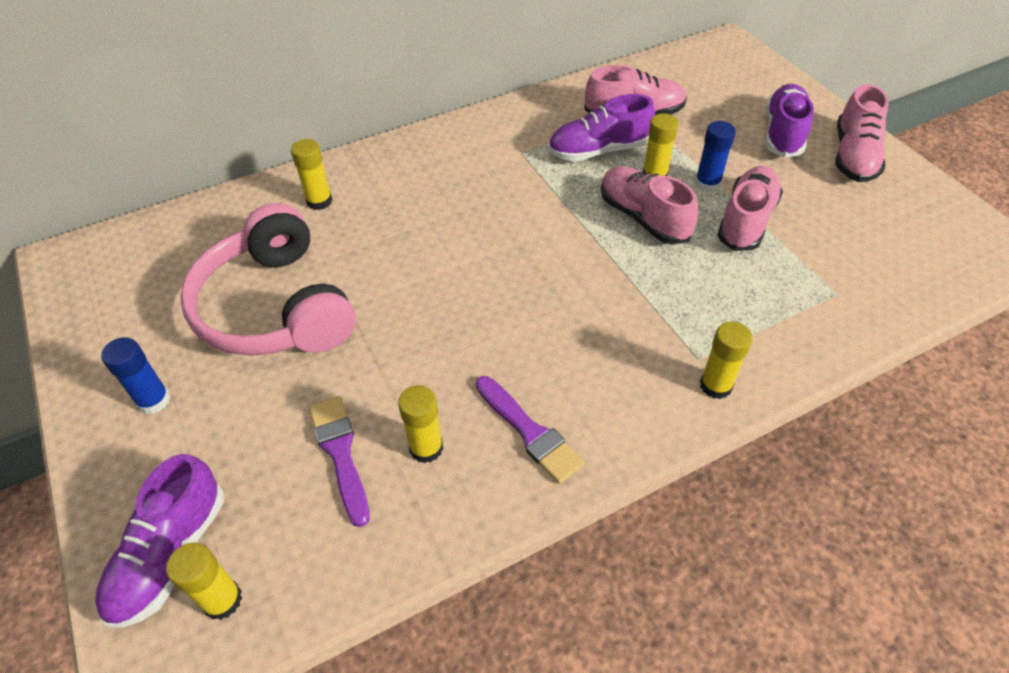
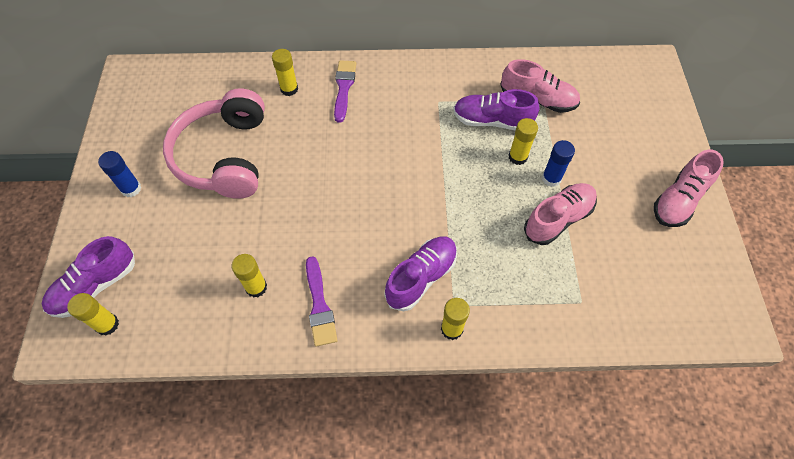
camera: 25 degrees right, 10 degrees up
purple brush [309,396,370,527] -> purple brush moved to [334,60,356,123]
pink shoe [601,166,698,244] -> none
purple shoe [765,84,814,158] -> purple shoe moved to [384,237,457,311]

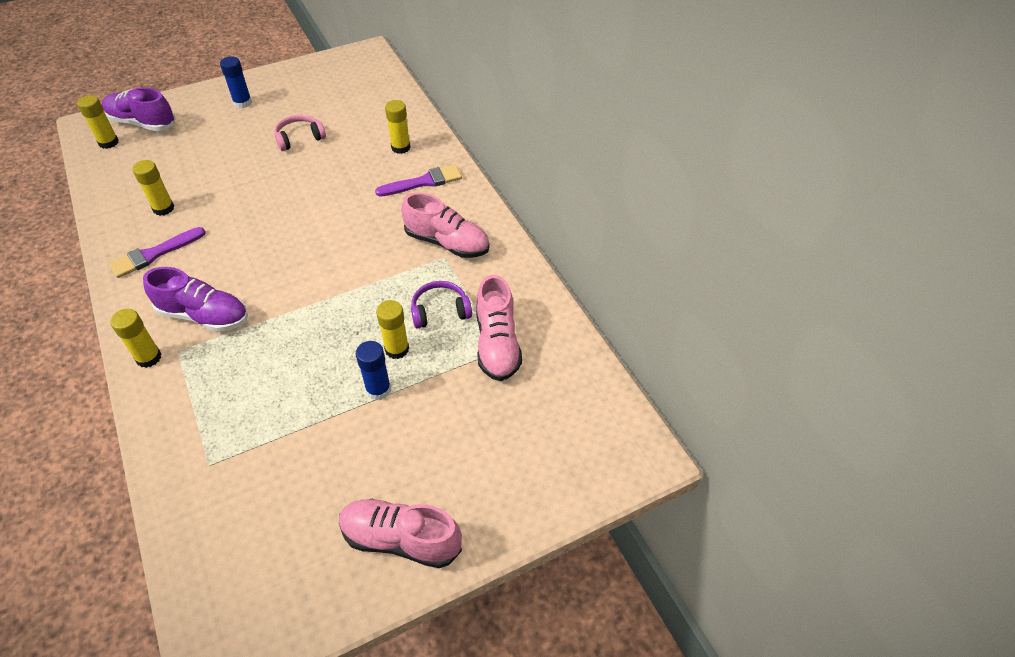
camera: 65 degrees right, 10 degrees down
pink headphones [163,88,265,199] -> pink headphones [274,115,326,151], size x0.45
purple shoe [453,89,539,130] -> purple headphones [411,281,472,329]
pink shoe [524,183,597,245] -> pink shoe moved to [401,192,490,258]

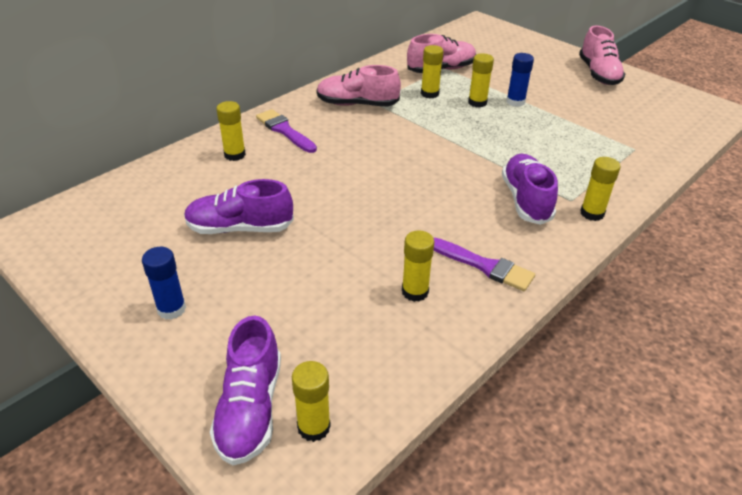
camera: 110 degrees left, 10 degrees down
pink headphones [274,115,326,151] -> purple shoe [184,179,294,234]
pink shoe [401,192,490,258] -> pink shoe turned 90 degrees counterclockwise [317,65,401,106]
purple headphones [411,281,472,329] -> yellow glue stick [421,45,443,98]

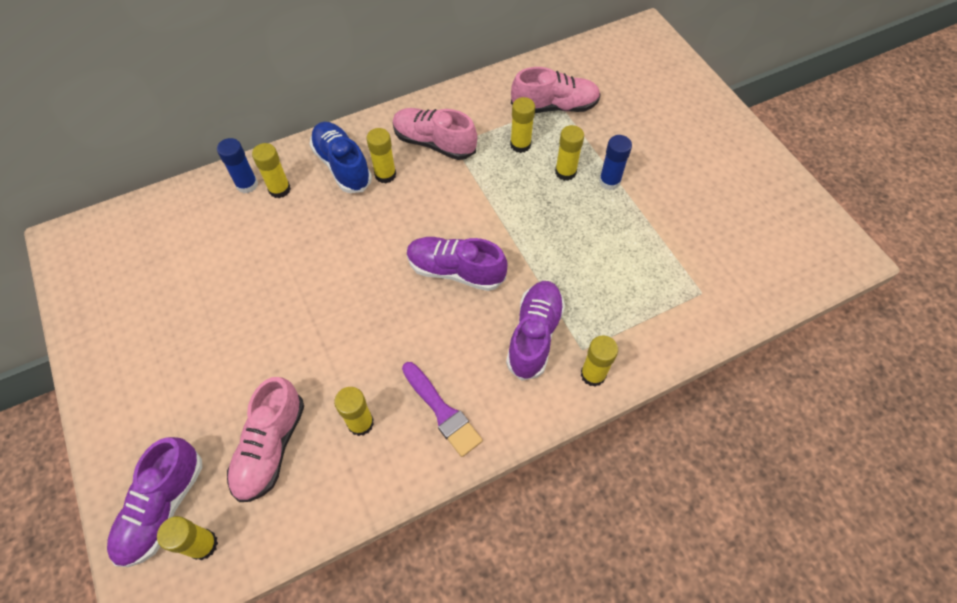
camera: 20 degrees right, 20 degrees up
blue glue stick [142,247,186,320] -> blue glue stick moved to [217,138,258,193]
purple shoe [184,179,294,234] -> purple shoe moved to [407,237,507,291]
purple brush [256,109,317,153] -> blue shoe [310,122,372,193]
pink shoe [579,26,625,85] -> pink shoe moved to [227,377,304,502]
none -> yellow glue stick [366,128,396,183]

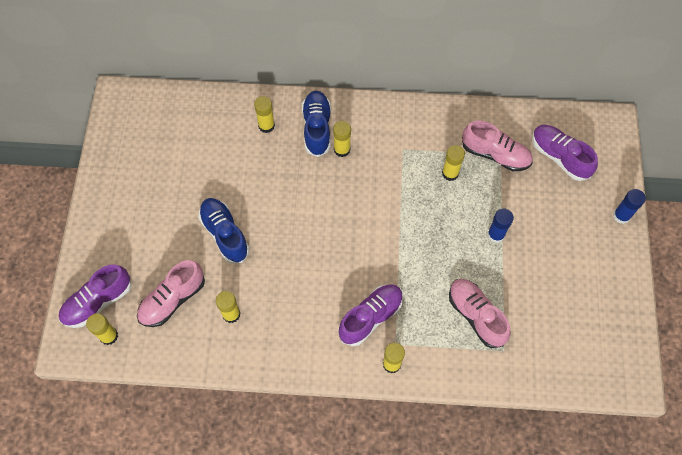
camera: 30 degrees right, 5 degrees up
blue glue stick [217,138,258,193] -> blue glue stick moved to [613,189,646,224]
pink shoe [393,108,477,160] -> pink shoe moved to [449,279,511,348]
purple brush [402,362,483,457] -> none
purple shoe [407,237,507,291] -> purple shoe moved to [532,125,598,181]
yellow glue stick [555,125,584,181] -> none
none -> blue shoe [198,198,249,264]

